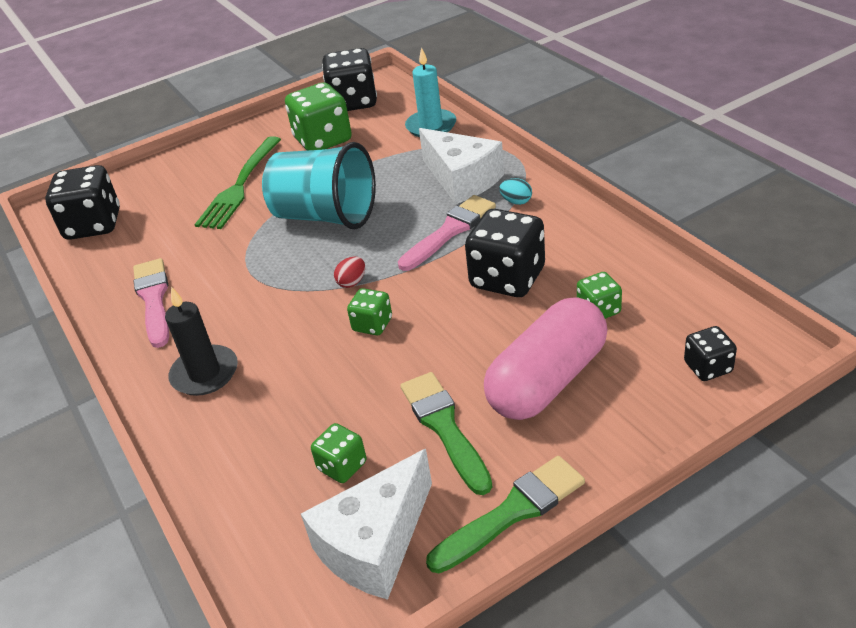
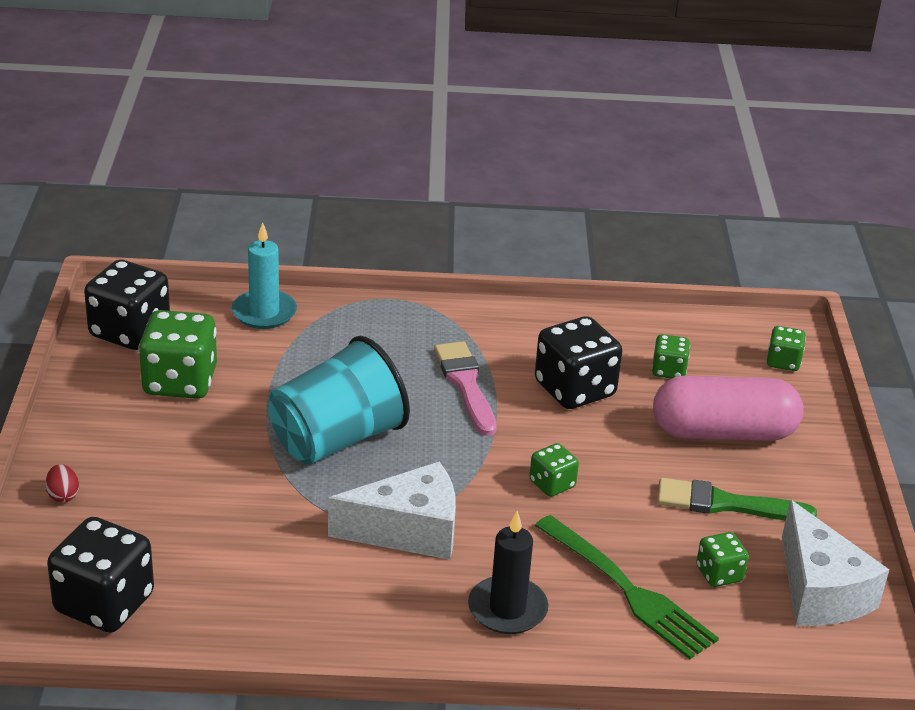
camera: 65 degrees left, 5 degrees down
pink brush [133,258,169,348] -> none
green fork [194,136,281,229] -> green fork moved to [535,515,719,659]
red egg [334,257,365,288] -> red egg moved to [45,464,79,503]
white cheese [419,128,504,204] -> white cheese moved to [328,462,456,560]
green brush [426,456,585,573] -> none
pink capsule [484,297,608,420] -> pink capsule turned 75 degrees counterclockwise [653,375,804,441]
turquoise egg [499,178,532,205] -> none
black dice [684,326,737,381] -> green dice [767,326,806,371]

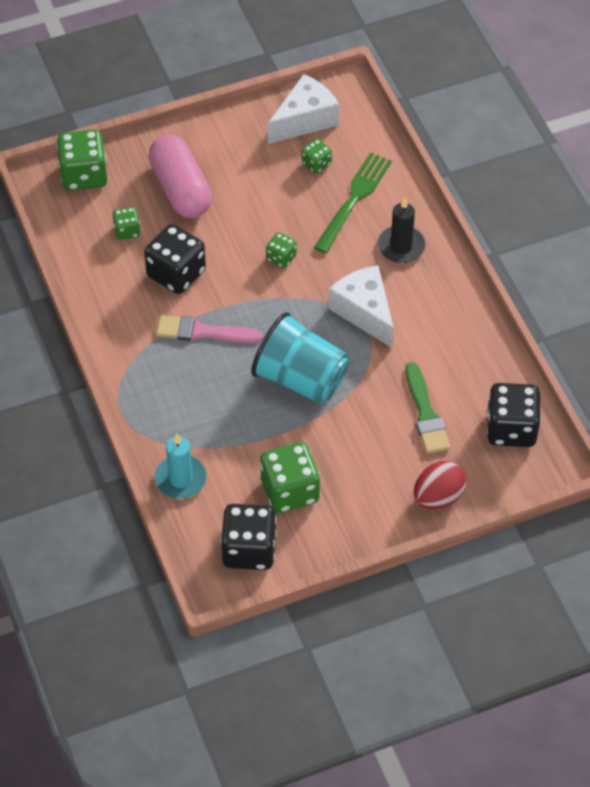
camera: 110 degrees left, 20 degrees up
red egg [45,464,79,503] -> red egg [414,461,466,509], size x1.97
pink brush [434,341,497,436] -> pink brush turned 45 degrees clockwise [156,315,263,343]
green brush [657,478,817,520] -> green brush moved to [405,362,450,454]
green dice [767,326,806,371] -> green dice [56,129,108,191], size x1.91

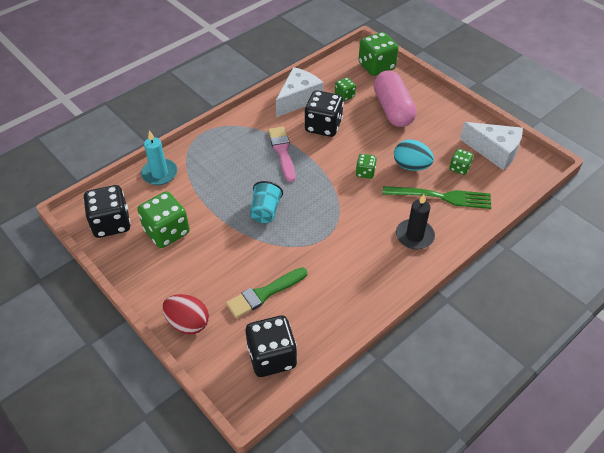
camera: 70 degrees right, 5 degrees down
pink capsule [149,135,212,218] -> pink capsule turned 60 degrees counterclockwise [374,70,417,127]
turquoise cup [251,312,349,404] -> turquoise cup [250,181,283,223], size x0.57
white cheese [328,265,394,348] -> white cheese moved to [276,67,323,117]
none -> turquoise egg [394,140,434,171]

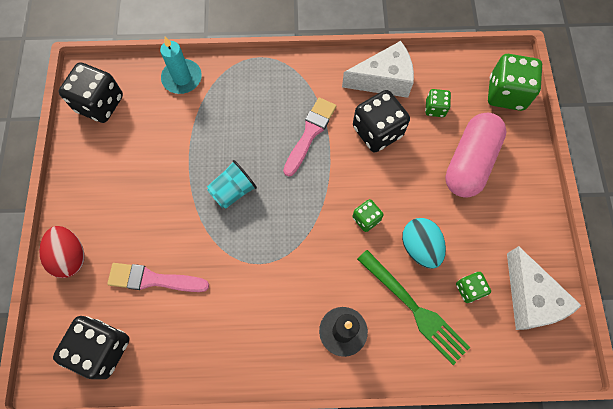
camera: 40 degrees right, 20 degrees up
green dice [137,191,190,248] -> none
green brush [226,267,307,318] -> pink brush [107,263,209,292]

